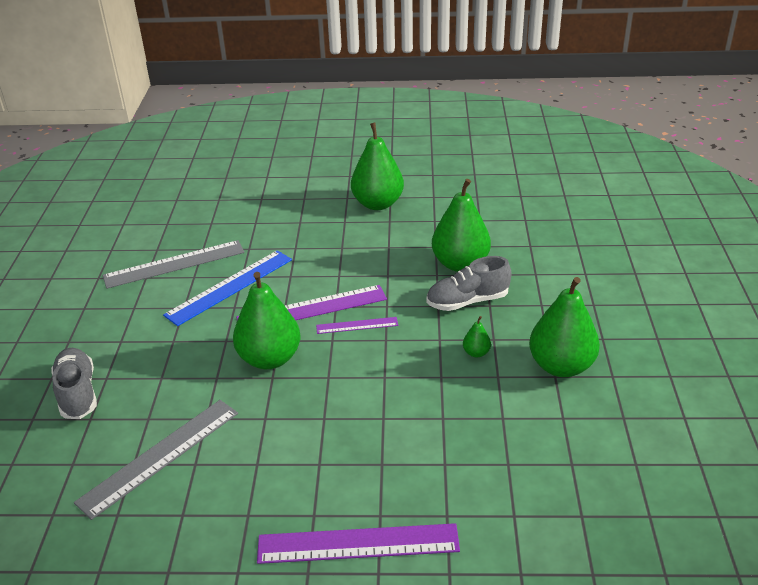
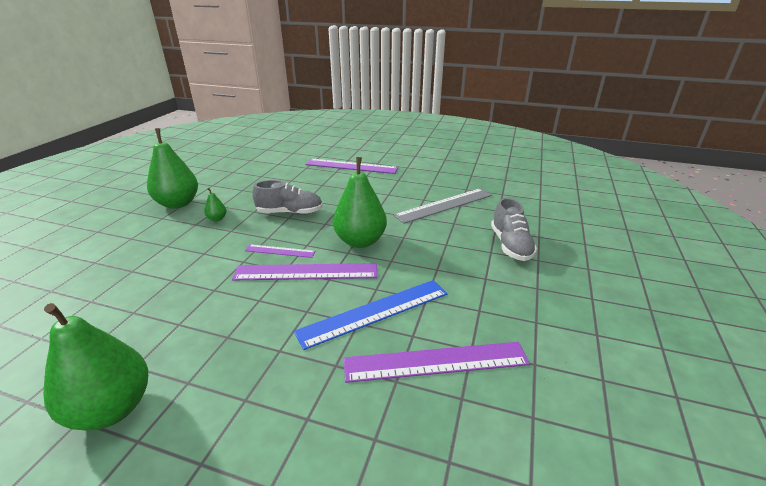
camera: 165 degrees left, 5 degrees down
grey ruler [103,240,245,289] -> purple ruler [344,342,530,383]
grey shoe [426,256,511,311] -> grey shoe moved to [252,180,323,215]
green pear [432,179,491,272] -> none

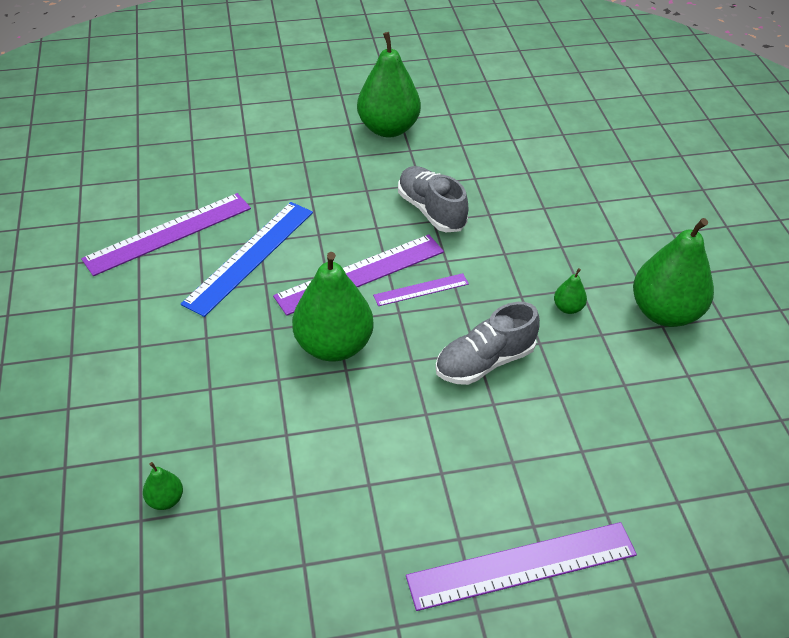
camera: 150 degrees right, 15 degrees up
grey ruler [393,188,492,224] -> none
grey shoe [491,198,537,261] -> grey shoe moved to [398,166,469,232]
none -> green pear [143,462,183,510]

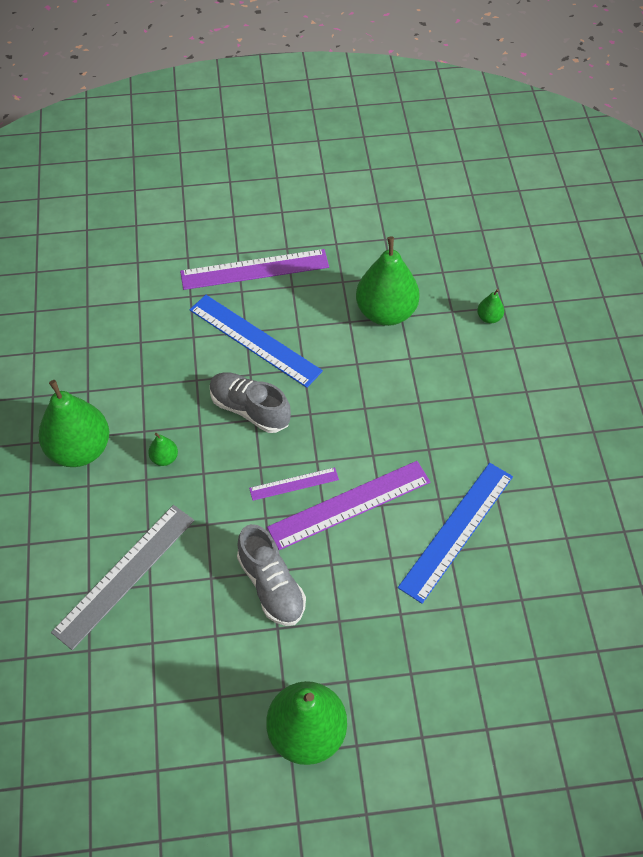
camera: 175 degrees left, 10 degrees up
purple ruler [81,193,251,276] -> none
green pear [292,252,374,361] -> green pear moved to [356,237,420,326]
grey shoe [435,302,540,385] -> grey shoe turned 120 degrees counterclockwise [210,372,291,433]
none -> grey ruler [51,505,194,650]
none -> blue ruler [190,295,323,388]

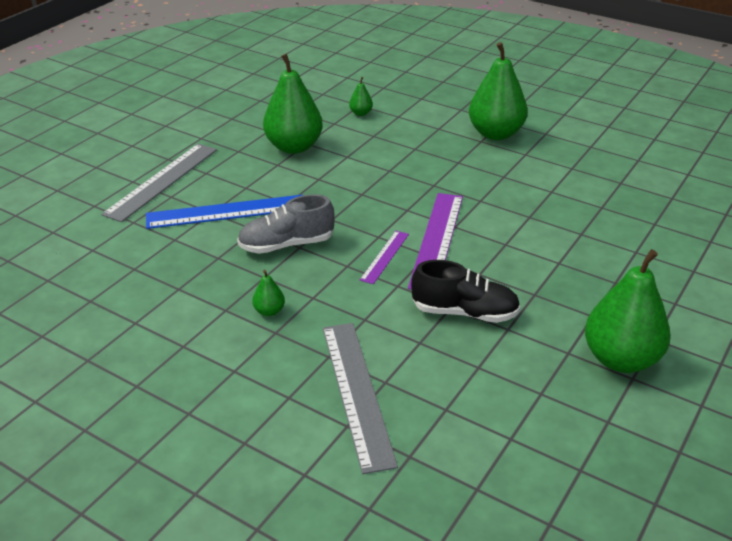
camera: 50 degrees left, 20 degrees down
green pear [38,380,109,467] -> green pear moved to [469,42,528,140]
purple ruler [180,249,329,290] -> grey ruler [101,144,217,222]
grey shoe [237,524,306,626] -> black shoe [411,260,520,323]
blue ruler [398,463,513,604] -> none

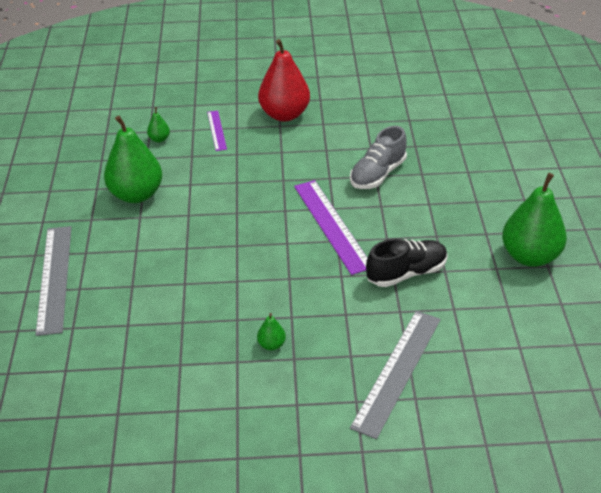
camera: 35 degrees left, 5 degrees up
blue ruler [146,195,303,229] -> none
grey shoe [237,194,335,254] -> grey shoe moved to [350,126,407,189]
grey ruler [323,323,398,474] -> grey ruler turned 75 degrees clockwise [350,311,441,439]
purple ruler [360,231,409,284] -> purple ruler moved to [207,111,227,151]
green pear [469,42,528,140] -> red pear [258,39,310,122]

